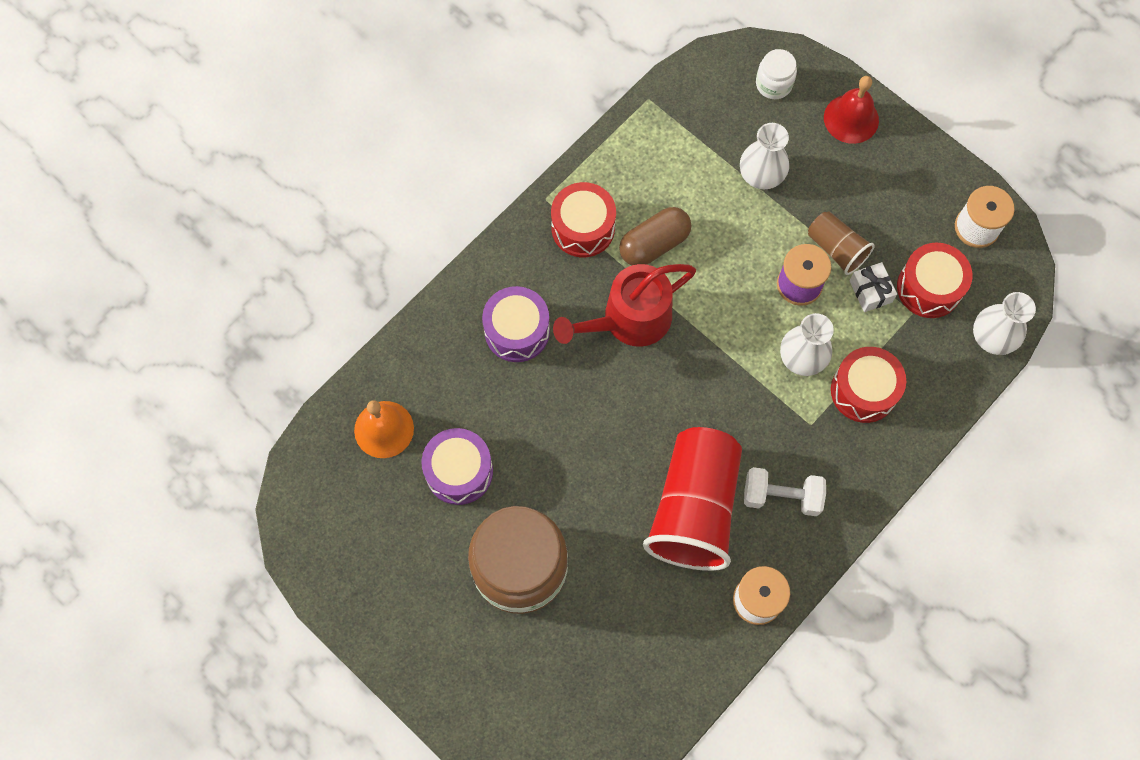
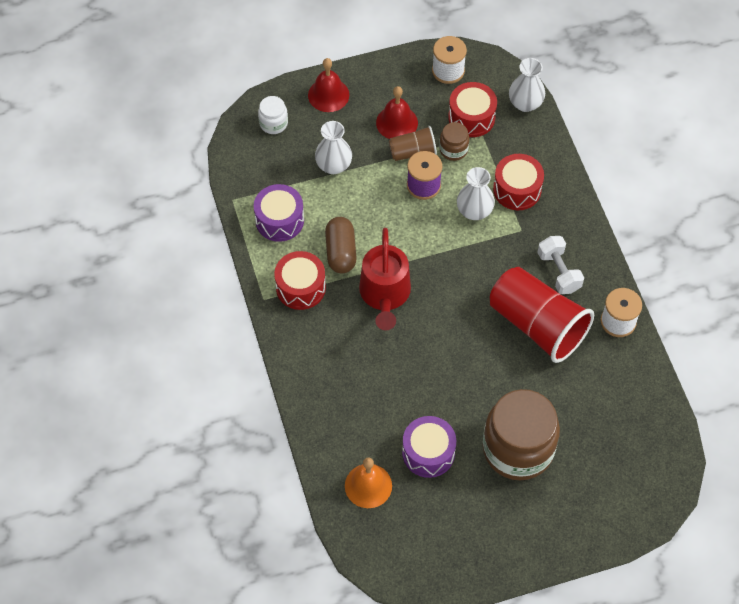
camera: 60 degrees left, 10 degrees down
purple drum [482,286,550,362] -> purple drum moved to [254,184,304,242]
white dumbbell [744,467,826,516] -> white dumbbell turned 60 degrees counterclockwise [537,236,584,294]
white gift [849,262,897,312] -> brown jar [439,122,469,161]
none -> red bell [376,86,418,139]

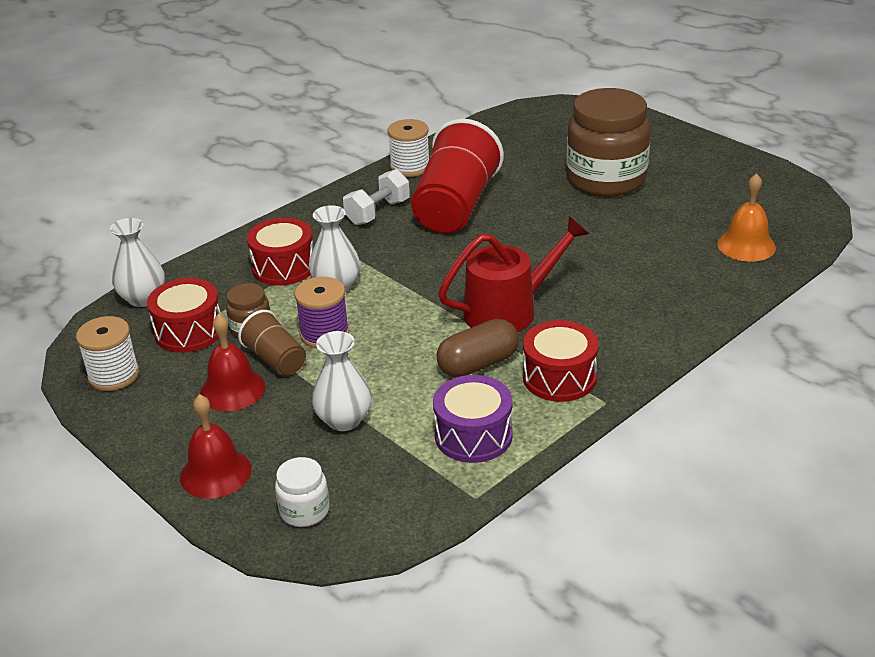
camera: 115 degrees left, 25 degrees down
purple drum [402,416,456,478] -> none

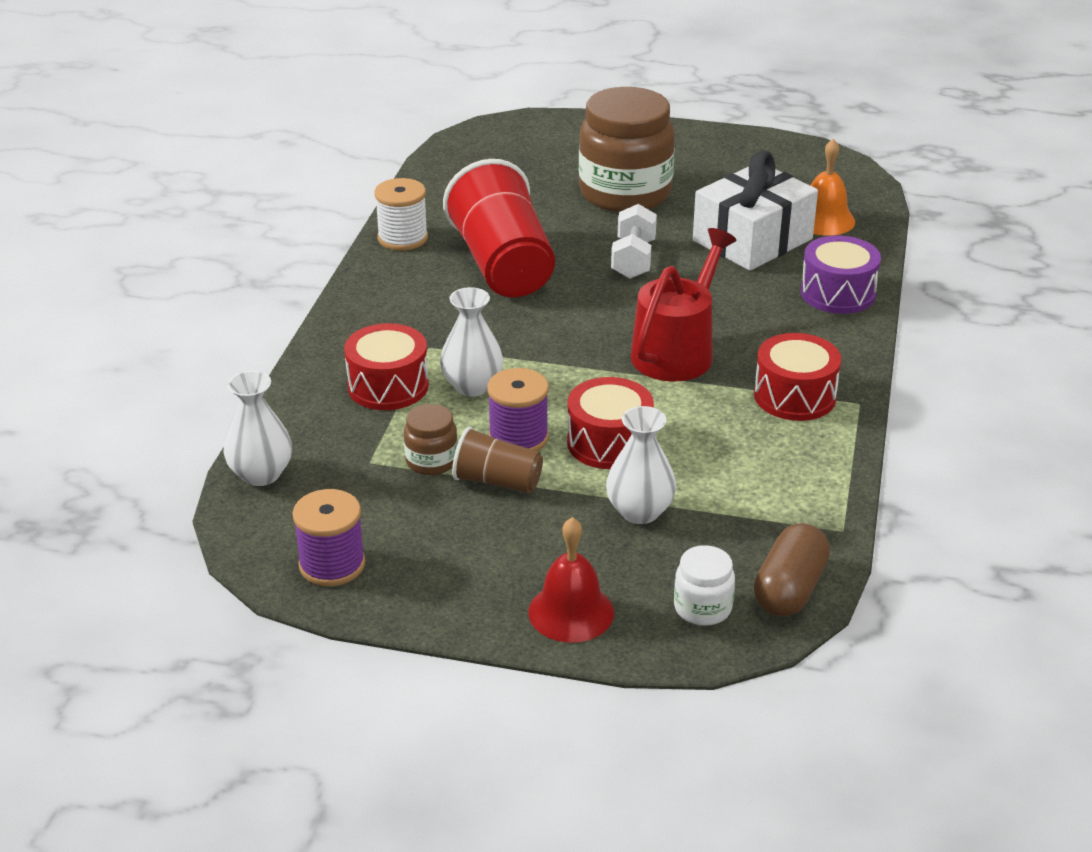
camera: 35 degrees left, 0 degrees up
white spool [76,316,139,391] -> purple spool [292,489,365,586]
red drum [147,278,221,353] -> red drum moved to [567,377,654,469]
red bell [200,314,266,411] -> none
white dumbbell [343,169,410,225] -> white dumbbell moved to [611,204,657,279]
purple drum [433,375,513,463] -> purple drum moved to [800,236,881,314]
brown capsule [436,319,519,377] -> brown capsule moved to [754,523,830,617]
none -> white gift [693,151,818,271]

